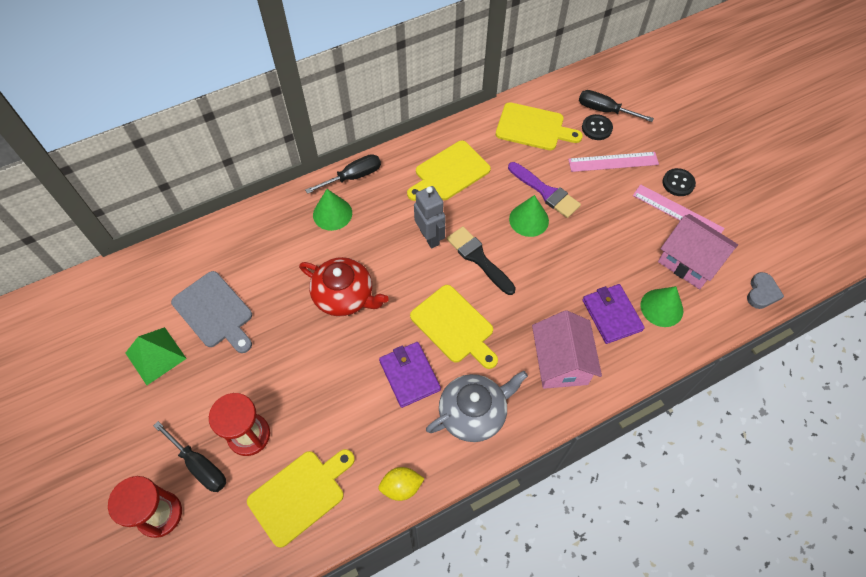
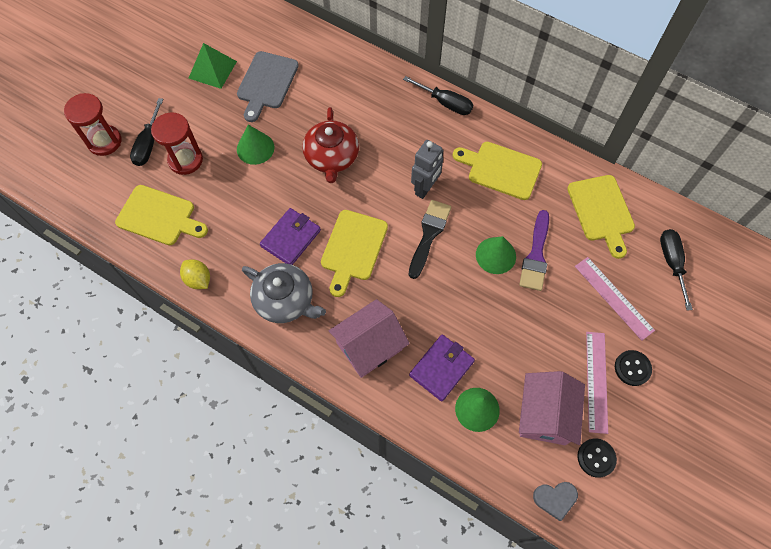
camera: 60 degrees right, 5 degrees up
green cone [313,189,352,231] -> green cone moved to [237,125,275,165]
black button [582,114,613,140] -> black button moved to [577,438,617,478]

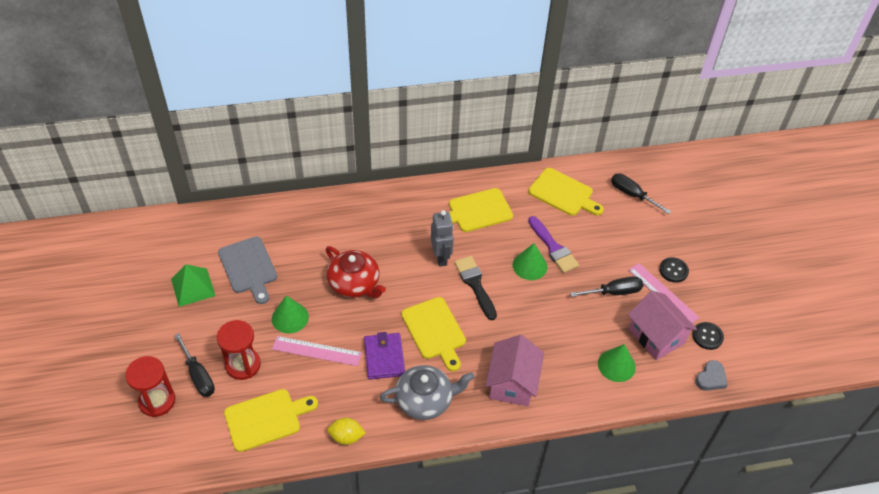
camera: 45 degrees left, 15 degrees down
black screwdriver [403,76,473,115] -> black screwdriver moved to [570,276,643,297]
purple wallet [409,334,475,401] -> none
pink ruler [575,257,655,341] -> pink ruler moved to [272,336,362,366]

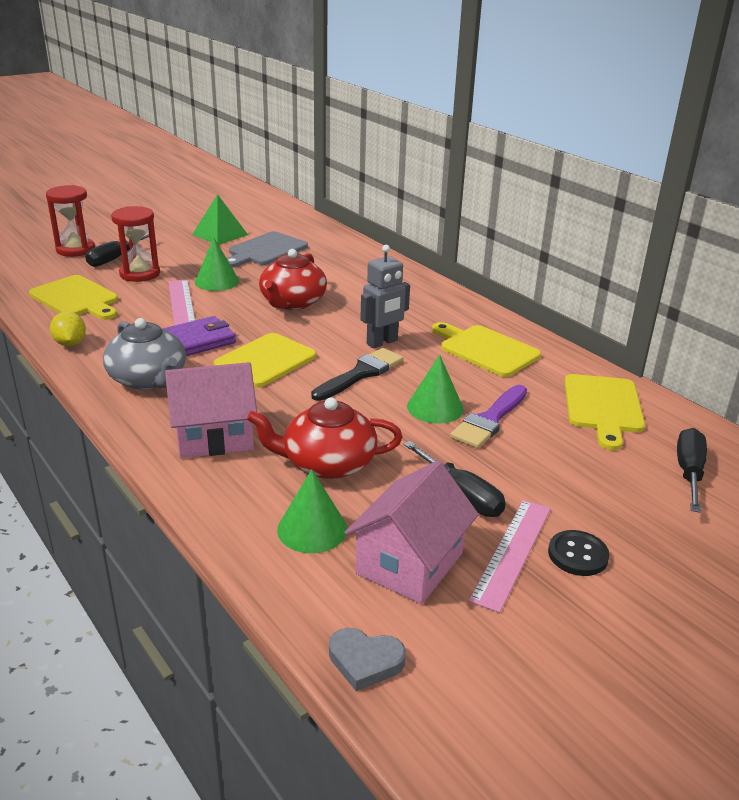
camera: 65 degrees right, 20 degrees down
black button [692,322,724,350] -> none
none -> red teapot [247,398,403,479]

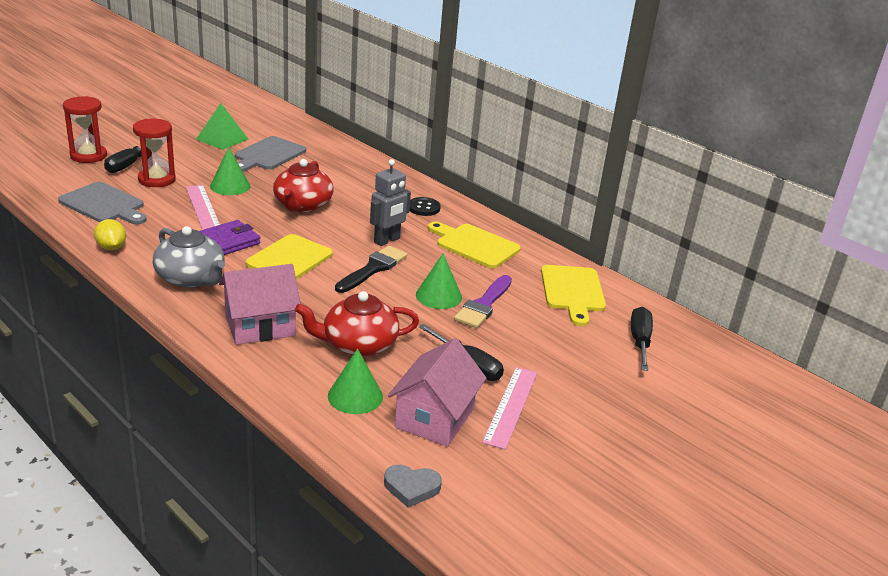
camera: 10 degrees left, 0 degrees up
yellow cutting board [29,275,118,320] -> grey cutting board [58,182,147,224]
black button [548,530,610,576] -> black button moved to [410,197,441,216]

